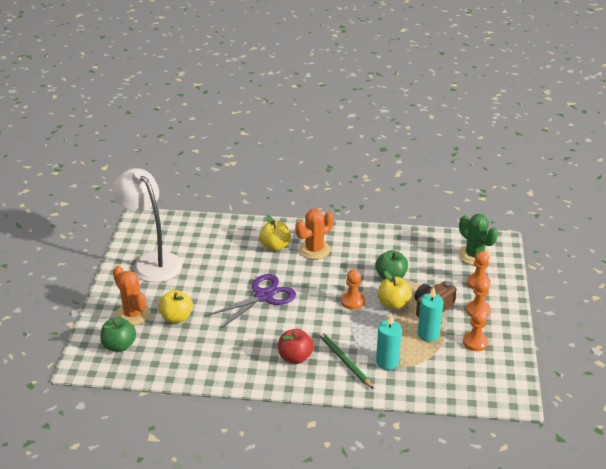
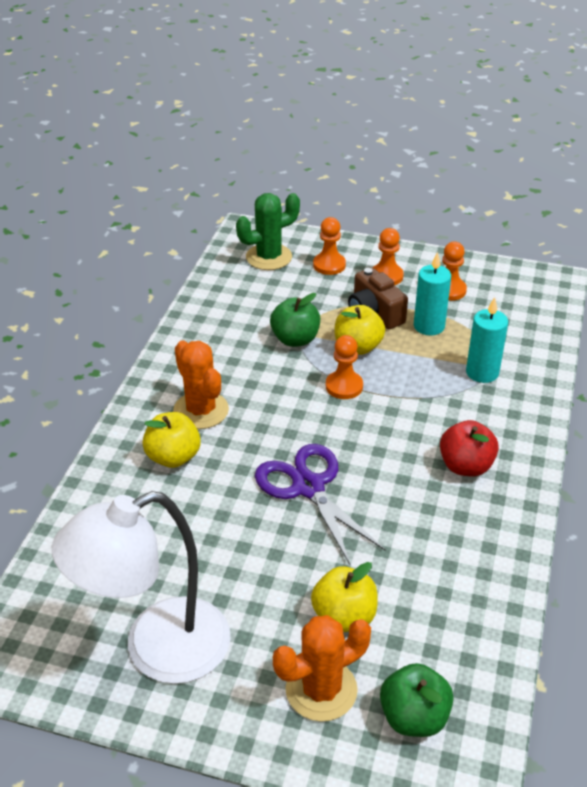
camera: 80 degrees left, 5 degrees up
green pencil [318,331,374,389] -> none

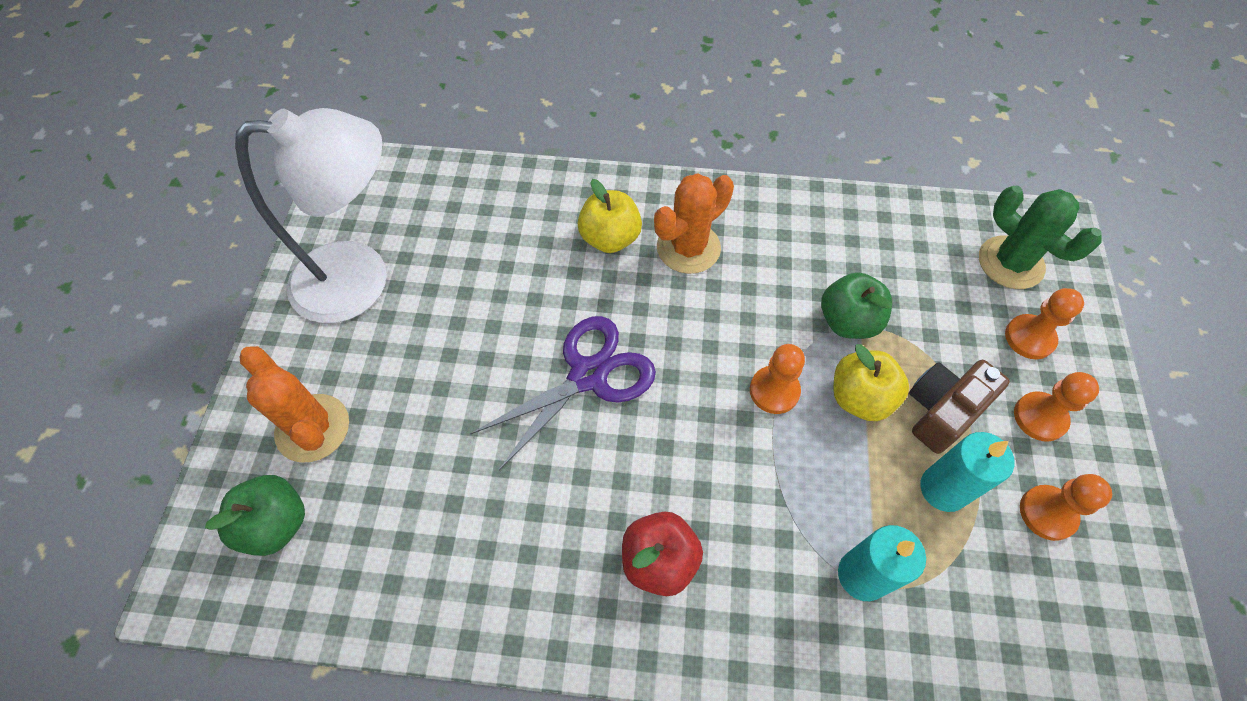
camera: 80 degrees right, 20 degrees up
white lamp [52,491,231,684] -> white lamp turned 120 degrees clockwise [235,108,387,323]
yellow apple [311,562,378,632] -> none

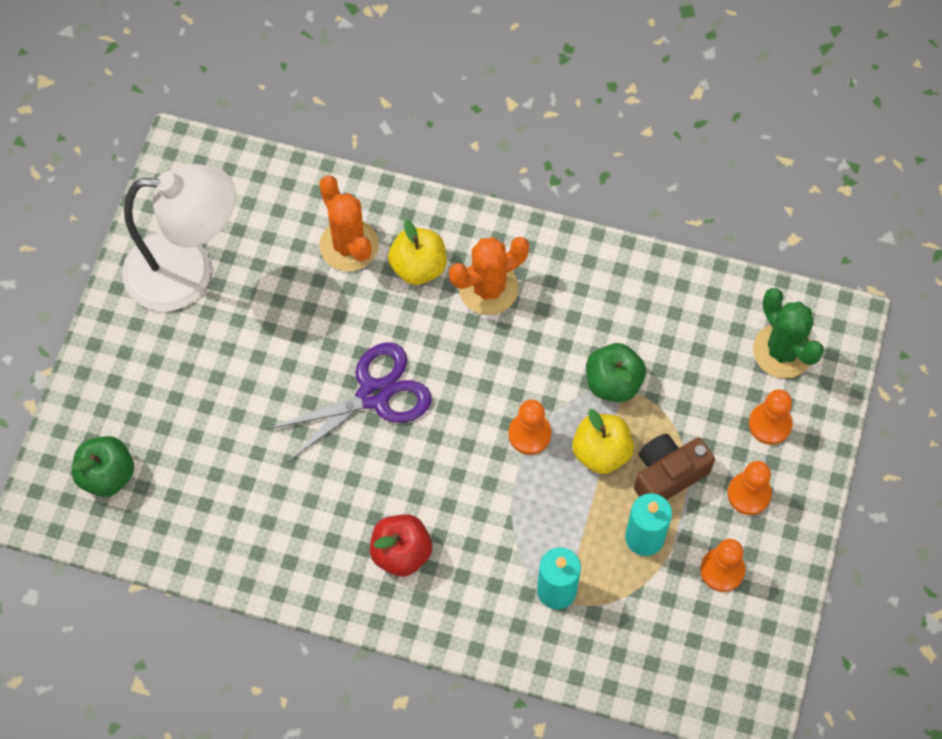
camera: 10 degrees right, 5 degrees up
orange cactus [239,346,349,462] -> orange cactus moved to [319,175,379,272]

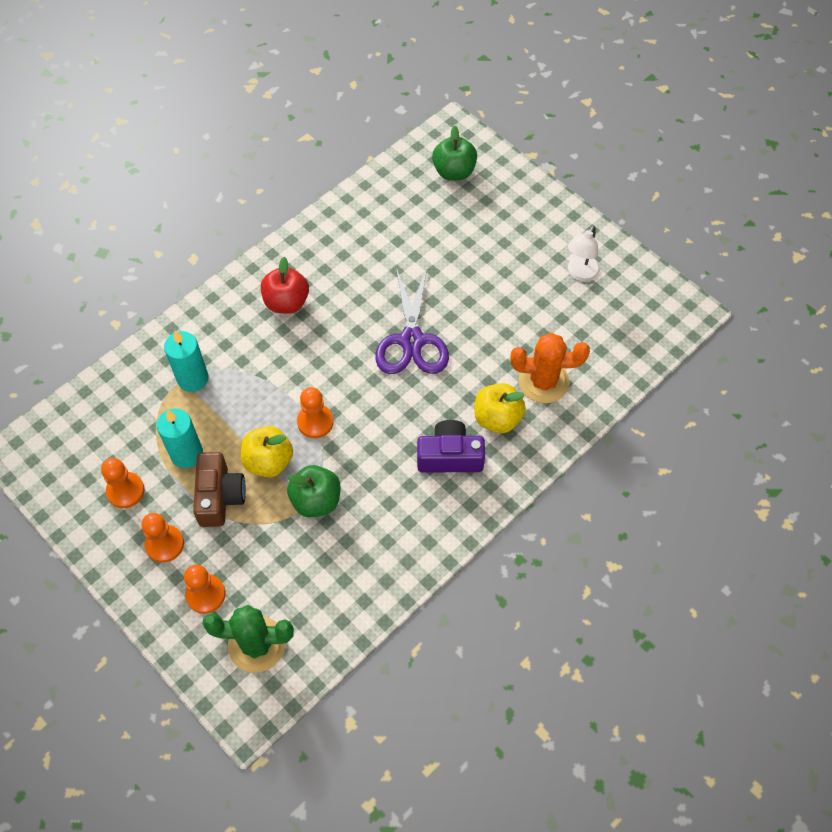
camera: 120 degrees right, 5 degrees down
white lamp [122,164,236,312] -> white lamp [568,226,600,282], size x0.45
orange cactus [449,237,529,315] -> purple camera [417,420,485,473]

